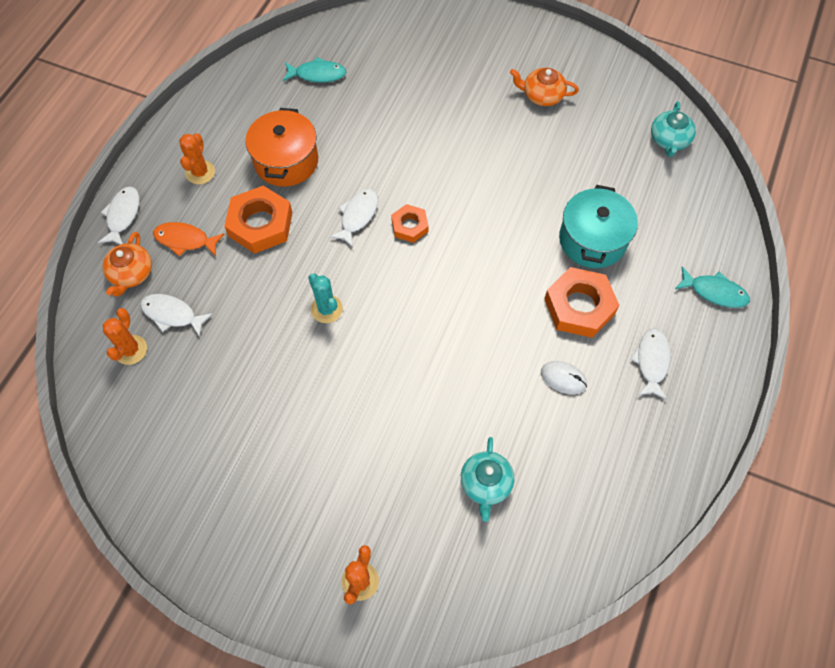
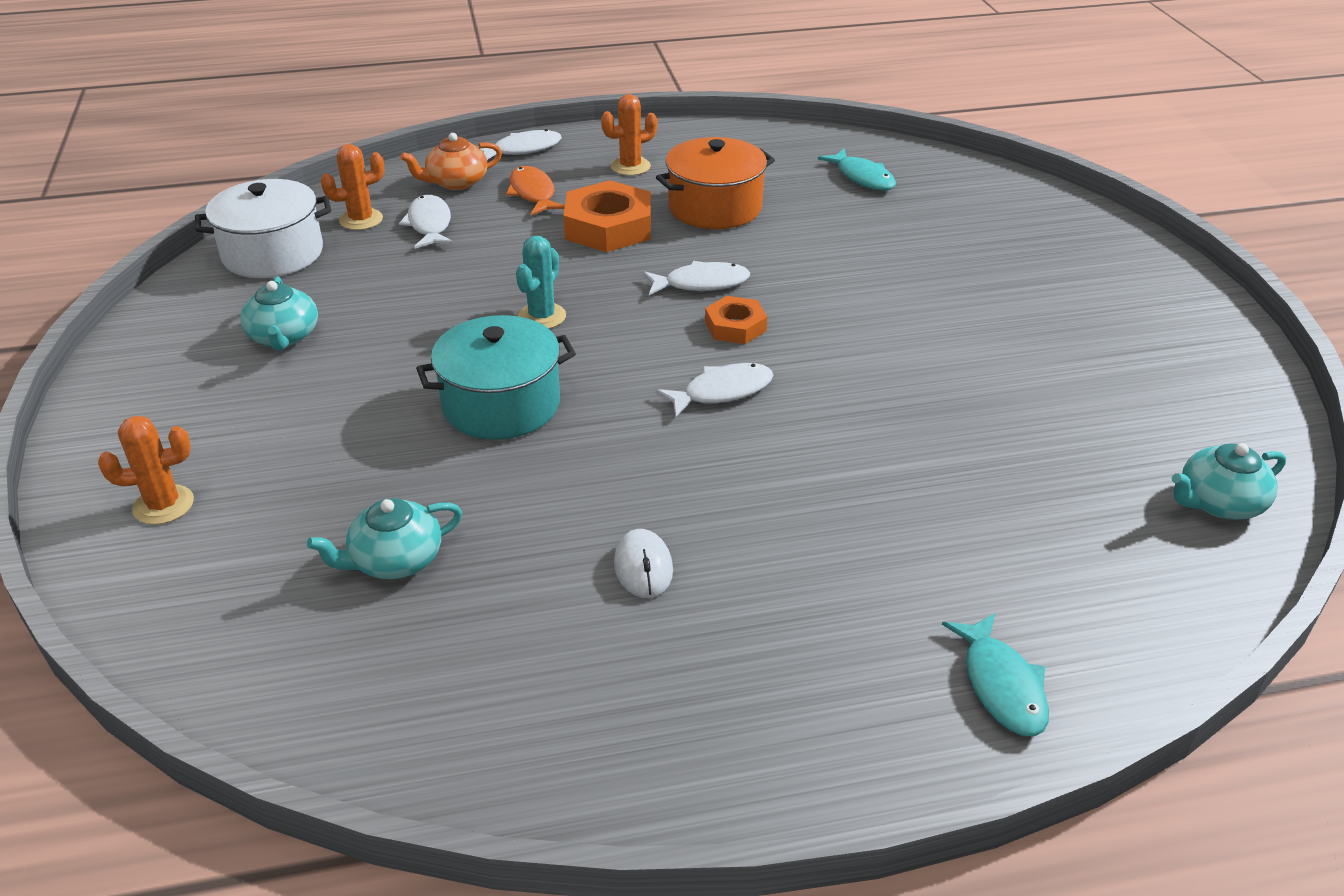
camera: 55 degrees right, 25 degrees down
orange teapot [510,68,579,106] -> none
orange nut [544,267,620,338] -> none
turquoise pot [559,185,638,268] -> turquoise pot moved to [416,315,576,440]
white fish [630,328,671,400] -> white fish moved to [656,363,773,417]
none -> white pot [195,179,331,278]
none -> turquoise teapot [240,277,318,351]

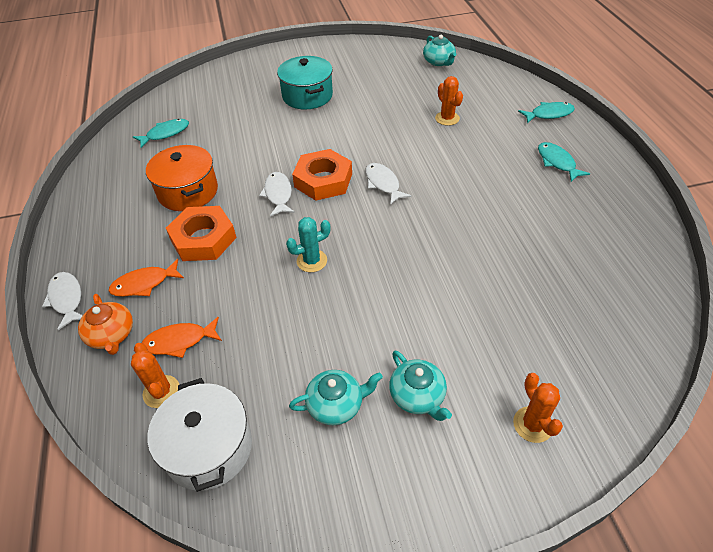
camera: 90 degrees left, 10 degrees up
turquoise teapot [307,498,462,579] -> turquoise teapot moved to [389,351,452,421]
white fish [399,195,454,249] -> orange fish [142,317,222,358]
turquoise pot [416,315,576,440] -> turquoise pot moved to [277,56,333,109]
turquoise cactus [516,236,566,329] -> turquoise cactus turned 45 degrees counterclockwise [286,217,331,272]
orange cactus [601,94,657,176] -> orange cactus moved to [435,76,463,126]
white mouse [614,529,673,598] -> none
orange nut [705,296,767,344] -> orange nut [292,149,352,201], size x1.74
none -> turquoise fish [538,142,590,182]

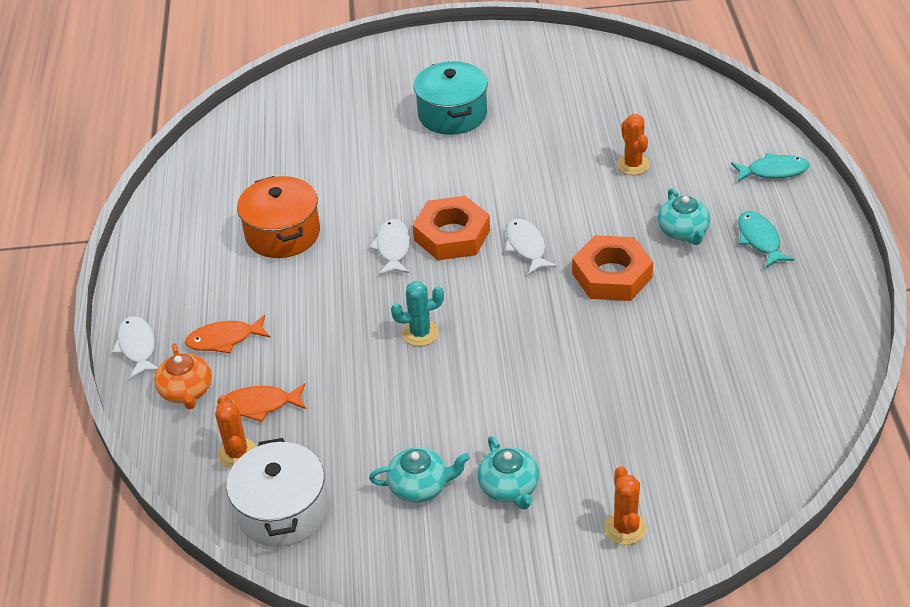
camera: 10 degrees right, 5 degrees down
turquoise fish [133,119,189,148] -> none
orange nut [166,206,236,261] -> orange nut moved to [572,235,653,301]
turquoise teapot [423,35,456,66] -> turquoise teapot moved to [658,188,710,245]

